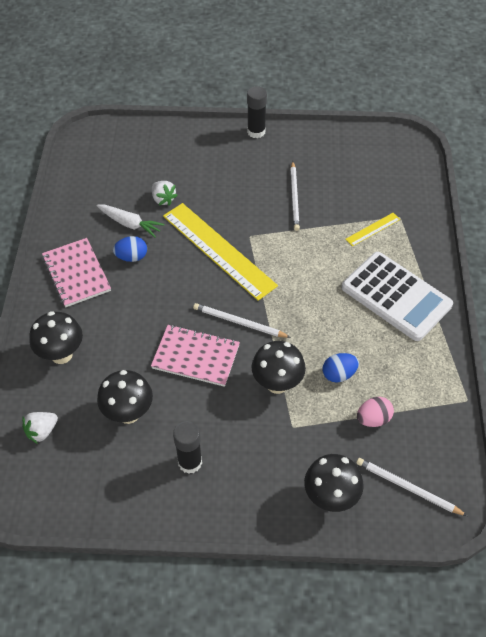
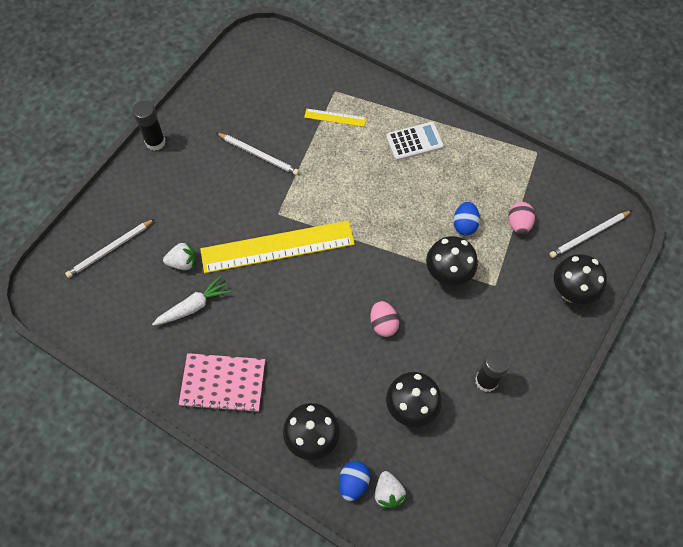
camera: 60 degrees left, 10 degrees up
blue egg [113,236,147,262] -> blue egg moved to [339,461,370,501]
pink notebook [151,325,240,387] -> pink egg [370,301,399,337]
white pencil [193,303,291,338] -> white pencil moved to [65,219,155,278]
white calculator [342,252,453,341] -> white calculator [386,122,444,161], size x0.56
yellow ruler [345,213,400,247] -> yellow ruler turned 75 degrees counterclockwise [304,109,366,127]

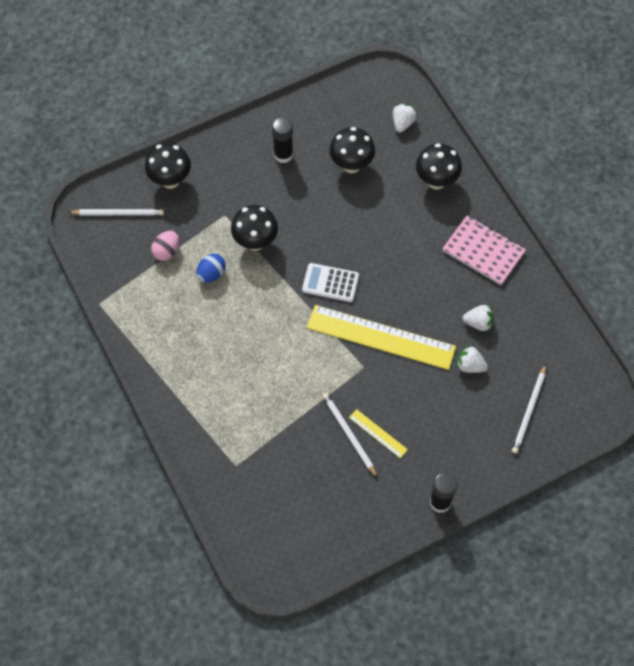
camera: 150 degrees left, 0 degrees up
white pencil [65,219,155,278] -> white pencil turned 120 degrees clockwise [512,364,546,454]
white carrot [152,276,231,326] -> white strawberry [463,305,494,331]
yellow ruler [304,109,366,127] -> yellow ruler moved to [349,409,408,458]
blue egg [339,461,370,501] -> none
pink egg [370,301,399,337] -> none
white calculator [386,122,444,161] -> white calculator moved to [302,263,359,302]

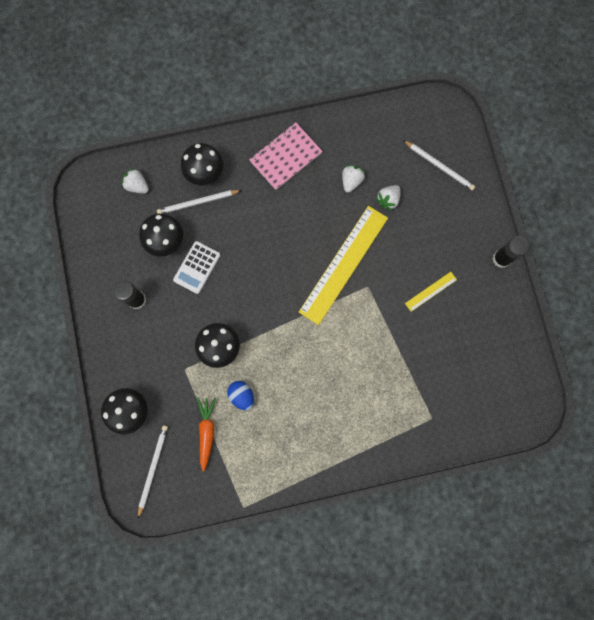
camera: 75 degrees left, 15 degrees up
pink egg [151,231,180,261] -> orange carrot [197,398,216,471]
white calculator [302,263,359,302] -> white calculator moved to [173,241,221,294]
white pencil [322,393,378,478] -> white pencil moved to [157,190,241,214]

